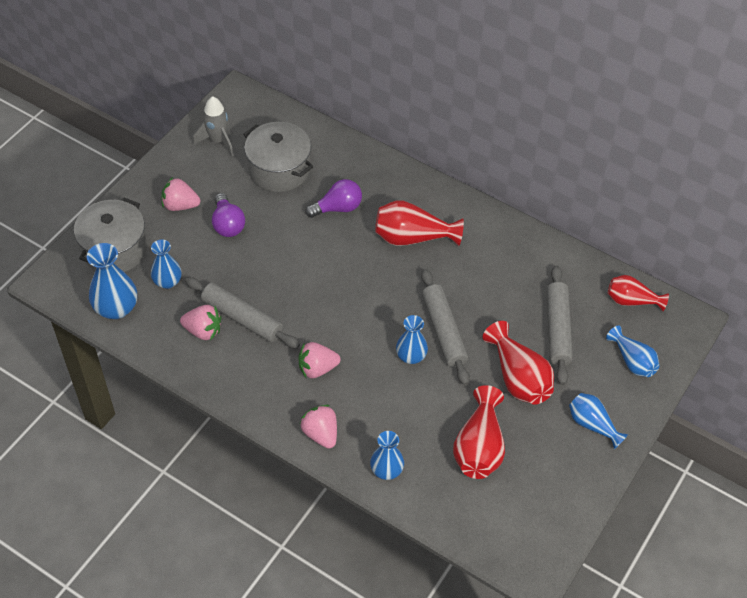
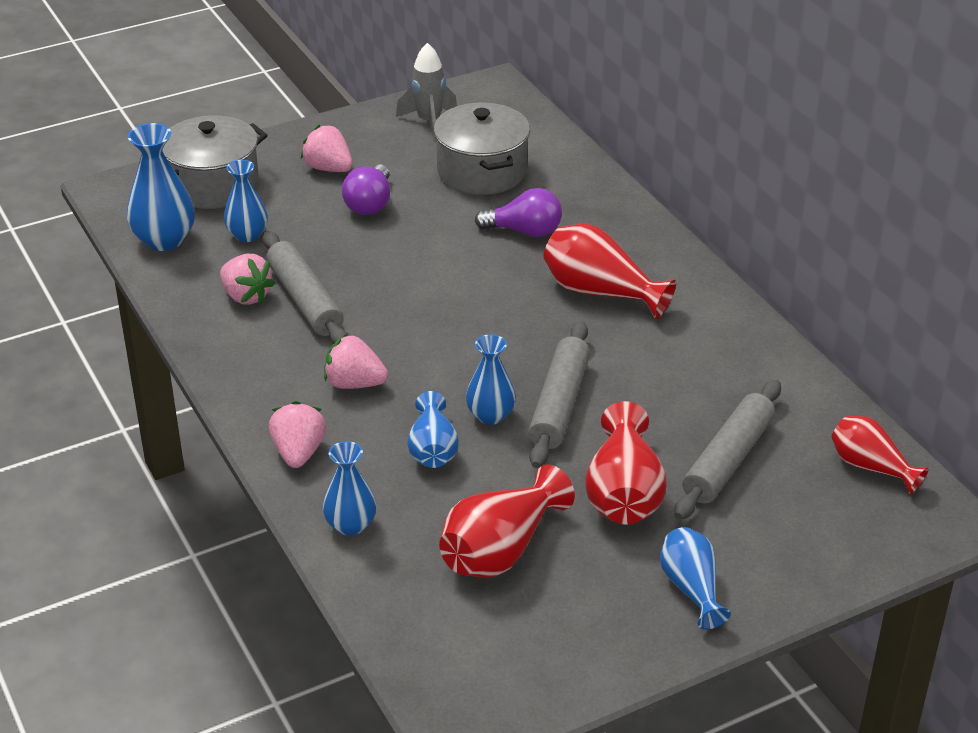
camera: 30 degrees right, 15 degrees down
blue vase [606,325,660,377] -> blue vase moved to [407,391,459,468]

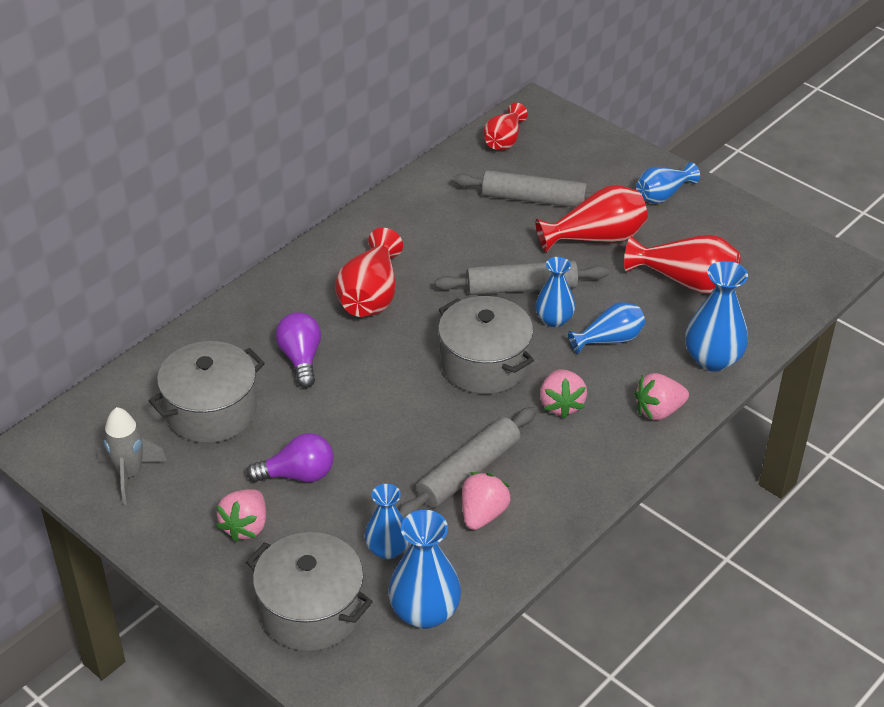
camera: 110 degrees left, 5 degrees up
blue vase [323,441,376,536] -> blue vase [685,261,748,372], size x1.53
none -> grey pot [438,296,534,394]

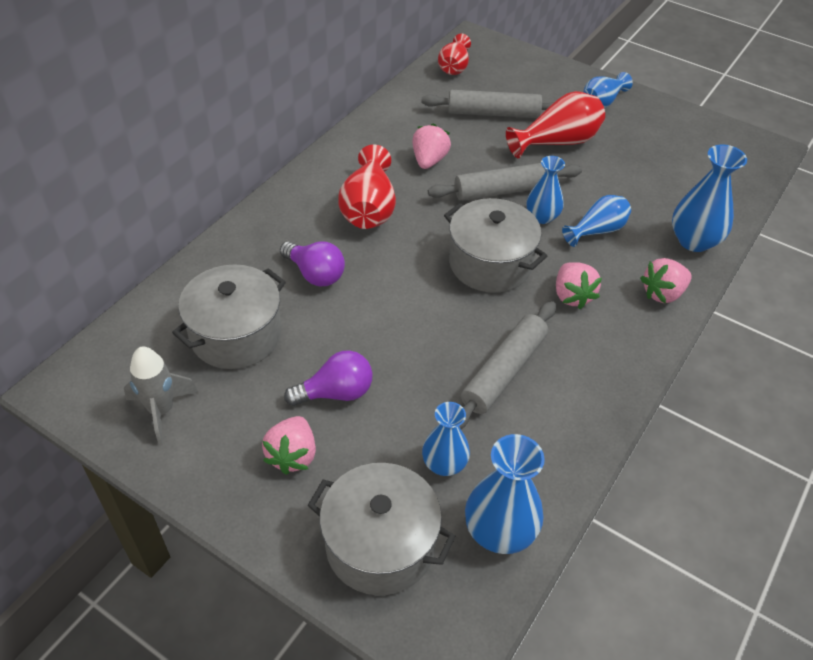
camera: 10 degrees left, 5 degrees up
purple light bulb [275,312,321,388] -> purple light bulb turned 150 degrees clockwise [280,242,345,286]
pink strawberry [462,472,511,530] -> pink strawberry moved to [412,123,451,169]
red vase [624,235,740,294] -> none

